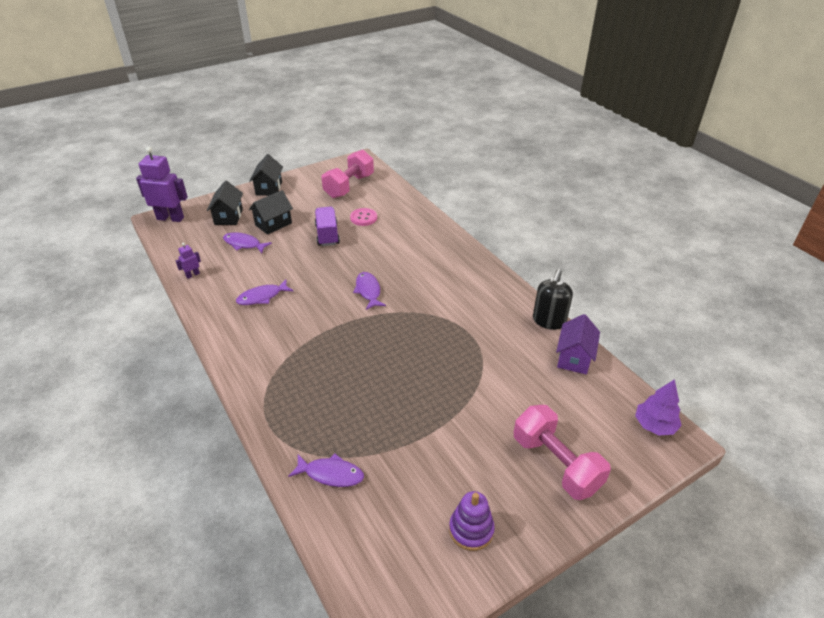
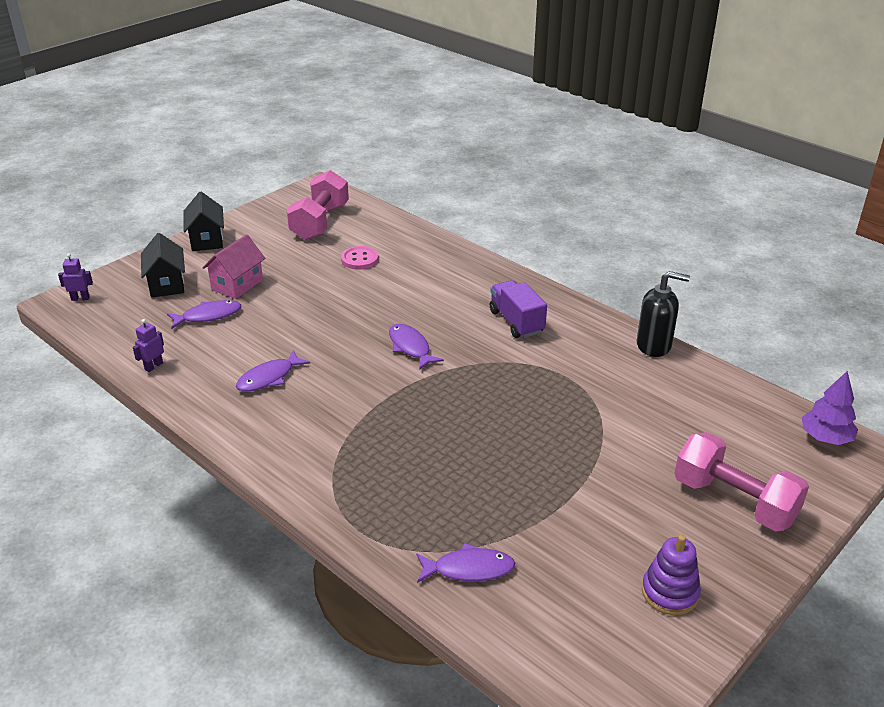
camera: 15 degrees left, 5 degrees down
purple robot [136,146,188,222] -> purple robot [58,253,93,301], size x0.46
purple fish [223,232,272,253] -> purple fish turned 150 degrees clockwise [167,300,241,329]
black house [249,190,293,235] -> pink house [202,234,266,299]
purple truck [315,206,340,246] -> purple truck moved to [490,280,547,338]
black soap dispenser [533,269,573,330] -> black soap dispenser turned 90 degrees counterclockwise [637,271,690,357]
purple house [556,314,600,374] -> none

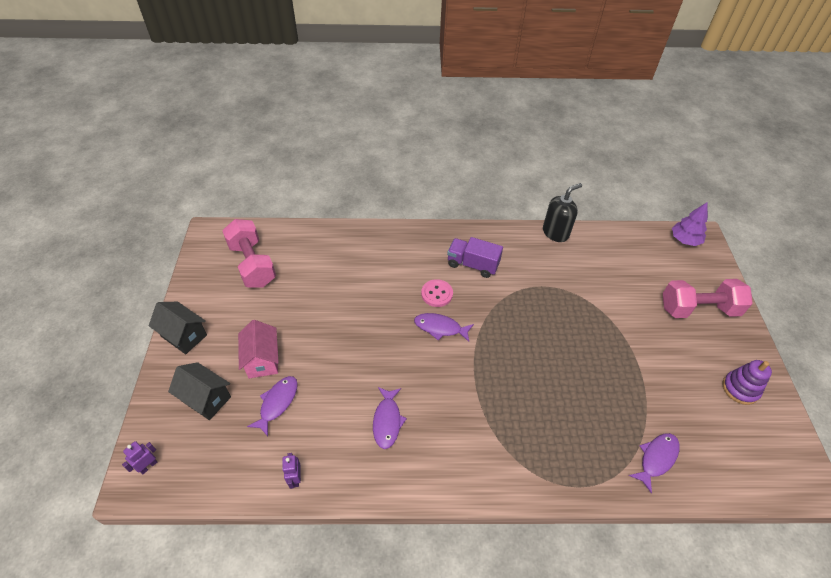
camera: 45 degrees left, 15 degrees up
pink button [341,246,379,270] -> pink button moved to [421,279,453,307]

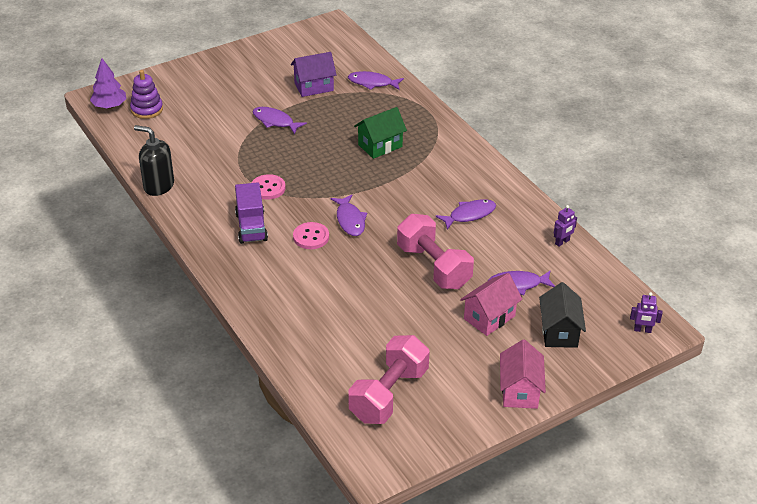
camera: 120 degrees left, 10 degrees down
black house [149,302,207,354] -> pink house [500,339,546,409]
pink dumbbell [663,279,753,318] -> pink dumbbell moved to [397,214,474,289]
purple stacking toy [723,360,772,405] -> purple stacking toy moved to [130,70,163,119]
none -> purple fish [252,107,307,134]
none -> pink button [252,174,286,200]
none -> purple house [291,52,337,97]
none -> green house [354,107,407,159]

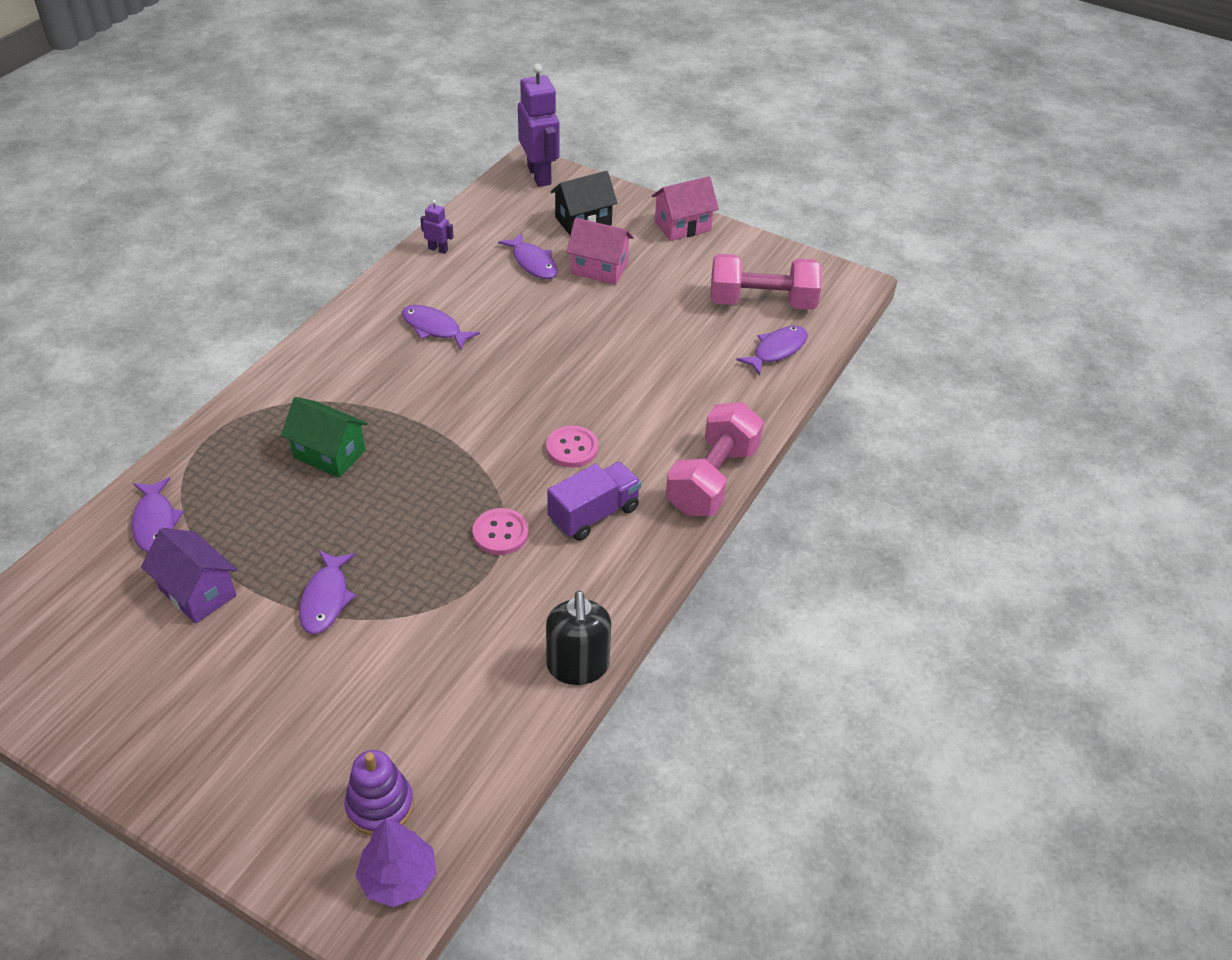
camera: 120 degrees left, 5 degrees up
purple fish [330,195,367,236] -> purple fish moved to [736,326,808,376]
pink dumbbell [397,214,474,289] -> pink dumbbell moved to [666,402,764,516]
purple robot [630,292,662,333] -> purple robot [518,64,559,187], size x2.20

